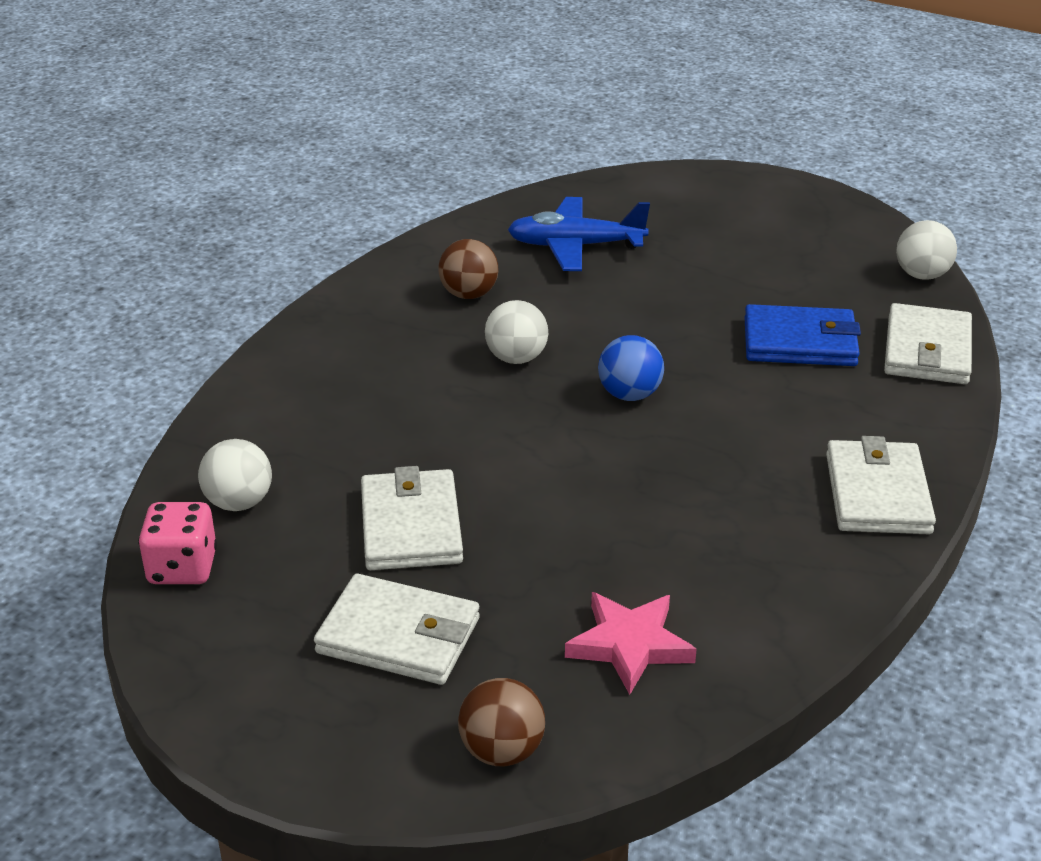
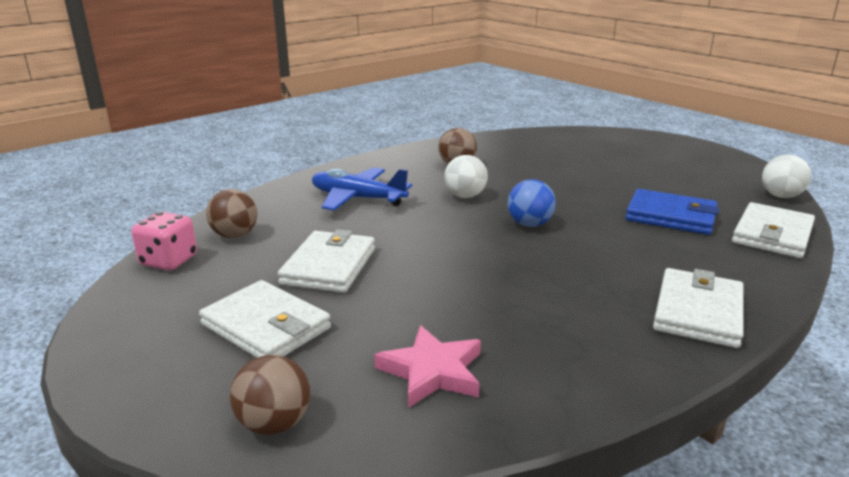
camera: 20 degrees right, 10 degrees down
white ball [198,439,272,511] -> brown ball [206,189,257,238]
blue plane [508,197,650,271] -> blue plane moved to [312,167,412,211]

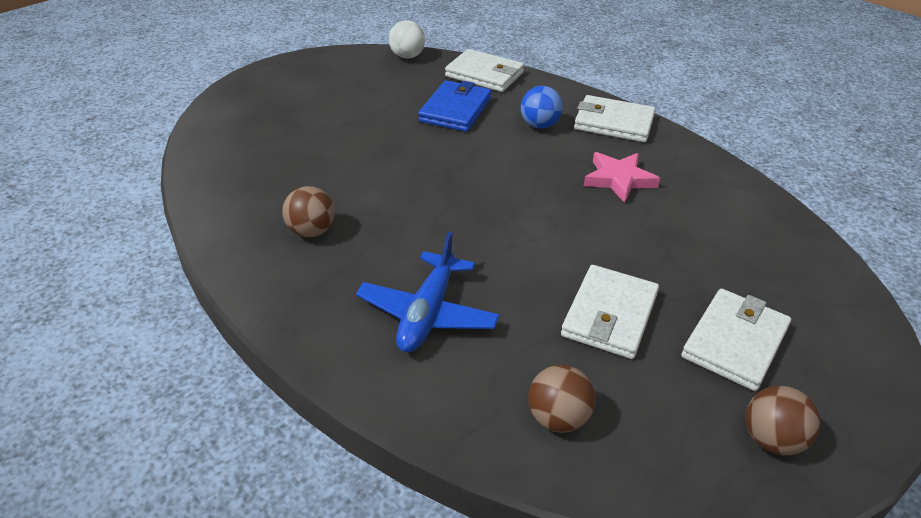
camera: 95 degrees left, 15 degrees up
pink dice [131,212,197,270] -> none
brown ball [230,355,310,435] -> brown ball moved to [746,386,820,455]
white wallet [278,229,375,293] -> white wallet turned 75 degrees counterclockwise [561,265,659,359]
pink star [374,325,481,408] -> pink star moved to [584,152,660,203]
white ball [444,155,488,198] -> none
blue ball [508,179,556,227] -> blue ball moved to [521,86,563,129]

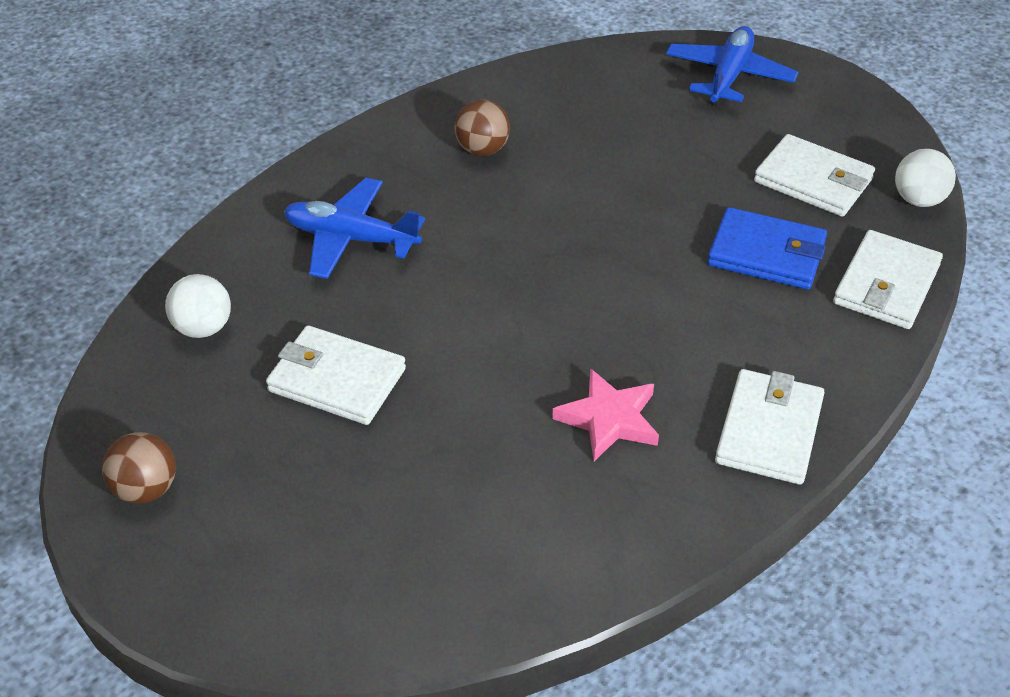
camera: 90 degrees right, 5 degrees up
blue ball [521,86,563,129] -> none
brown ball [528,365,596,433] -> white ball [165,274,231,338]
white wallet [681,289,791,391] -> white wallet moved to [754,134,875,217]
none -> blue plane [666,26,798,106]

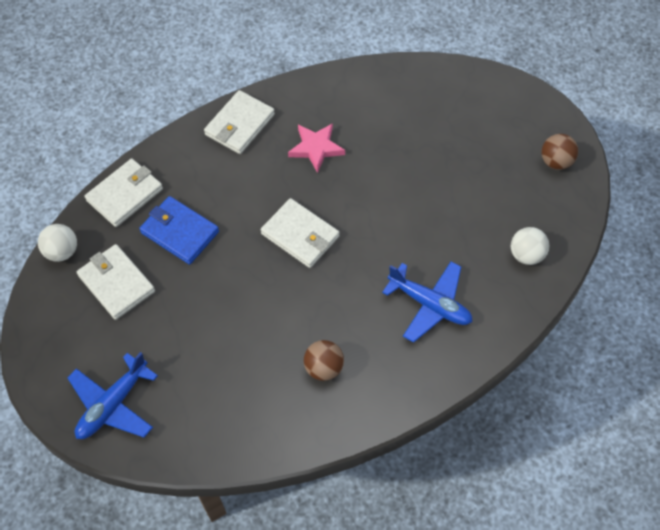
camera: 165 degrees left, 15 degrees up
white wallet [266,325,406,425] -> white wallet moved to [261,198,340,268]

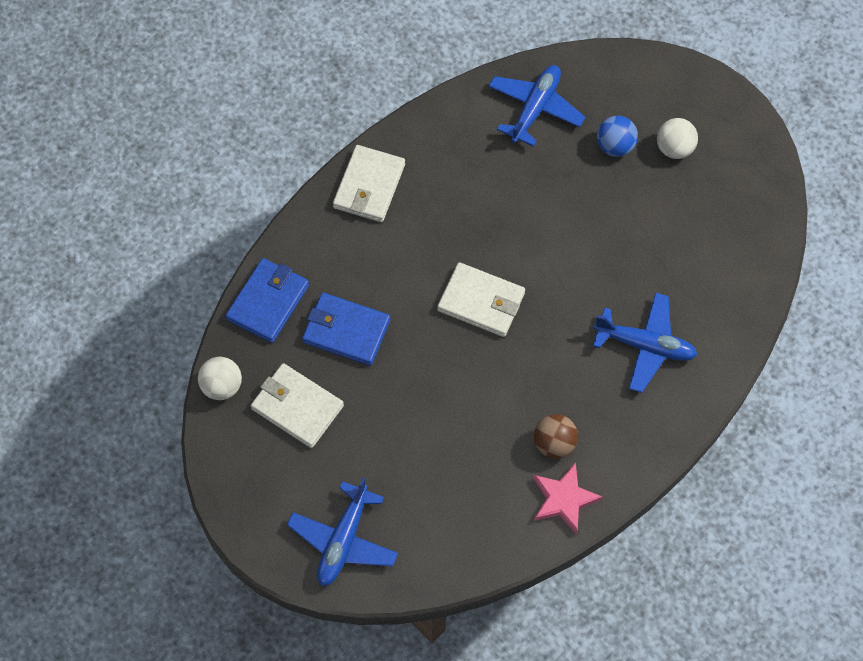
camera: 15 degrees left, 5 degrees up
white wallet [85,159,163,227] -> blue wallet [226,258,309,343]
pink star [288,123,345,173] -> pink star moved to [533,462,603,534]
white ball [511,227,549,265] -> white ball moved to [657,118,698,159]
brown ball [541,134,578,170] -> none
none -> blue plane [488,65,585,147]
none -> blue ball [597,116,638,157]

